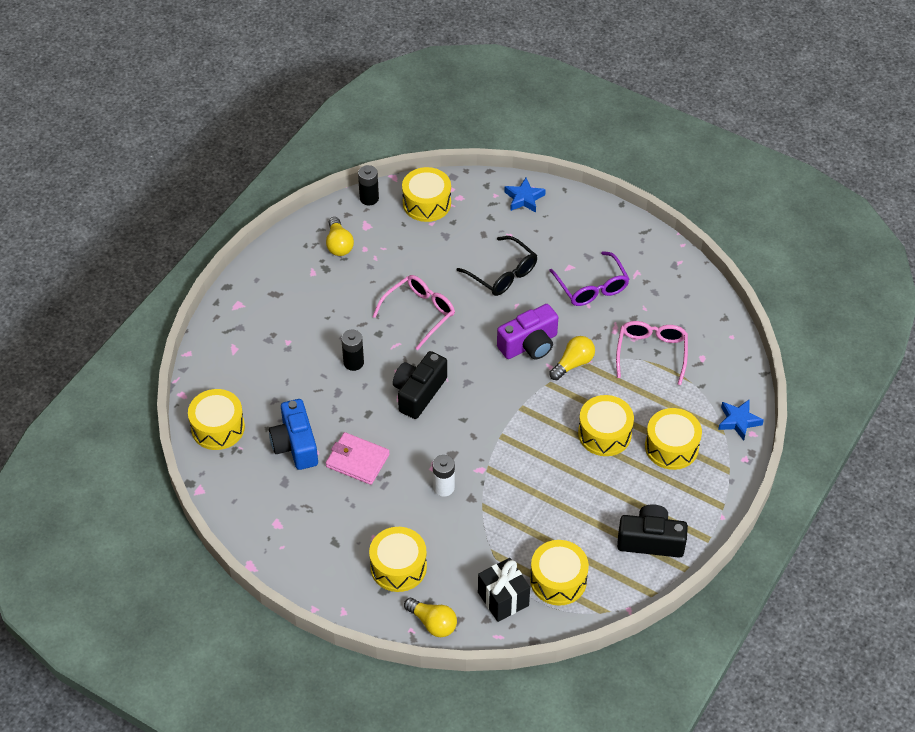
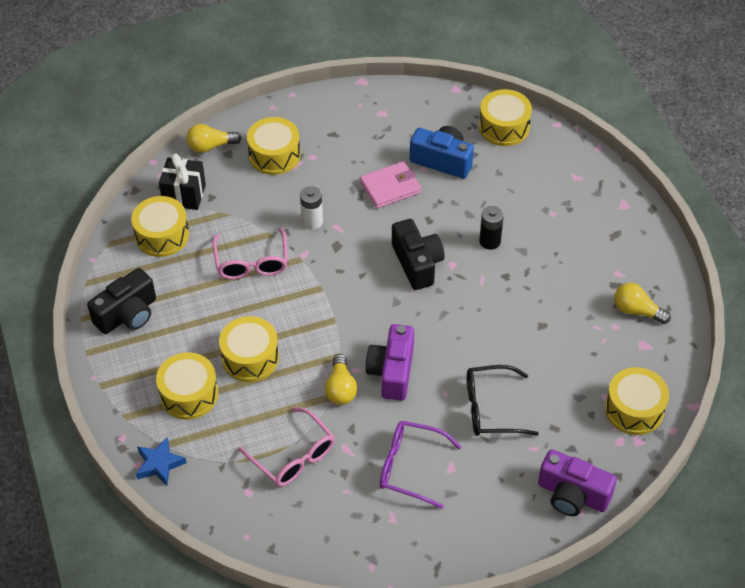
camera: 130 degrees right, 0 degrees up
black battery [358,165,379,205] -> none
pink glasses [372,275,455,350] -> pink glasses moved to [212,227,288,279]
blue star [504,178,546,213] -> purple camera [538,449,617,516]

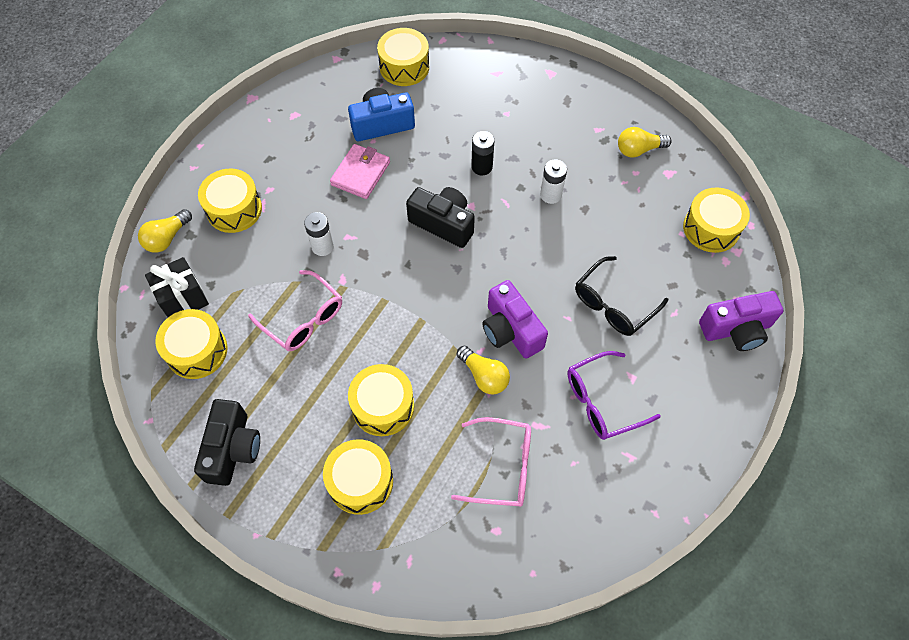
camera: 40 degrees left, 10 degrees up
blue star [136,437,186,486] -> none
none -> white battery [540,159,567,204]

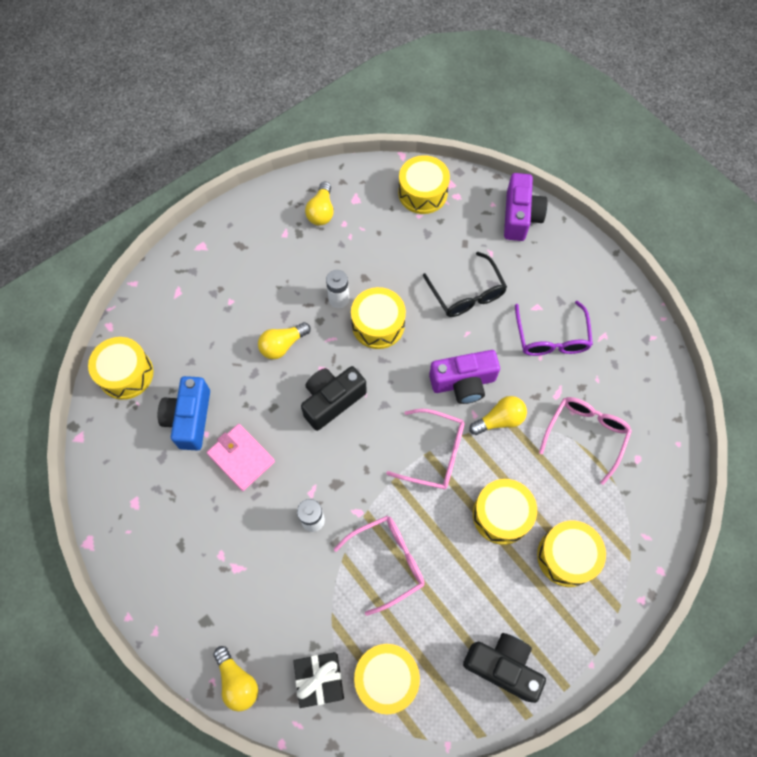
camera: 70 degrees left, 5 degrees up
yellow drum [198,169,262,233] -> yellow drum moved to [351,287,406,349]
black battery [471,131,495,175] -> yellow light bulb [258,322,311,359]
none -> pink glasses [386,409,465,490]

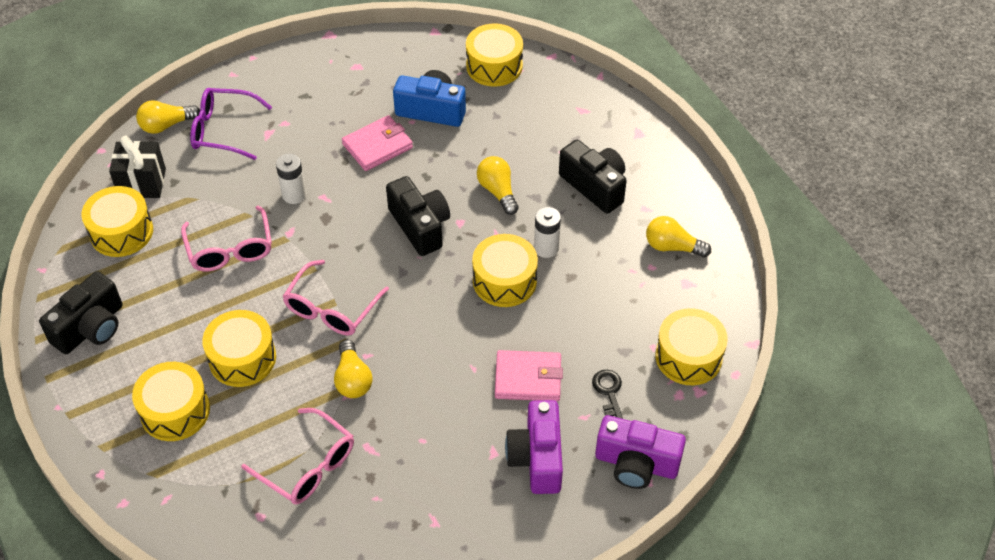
camera: 100 degrees right, 15 degrees down
black glasses [423,252,507,317] -> pink wallet [495,350,563,401]
purple camera [429,350,500,404] -> purple camera moved to [505,400,563,494]
purple glasses [515,301,593,356] -> purple glasses moved to [190,88,272,160]
none -> black camera [559,140,627,214]
none -> black key [592,370,623,419]

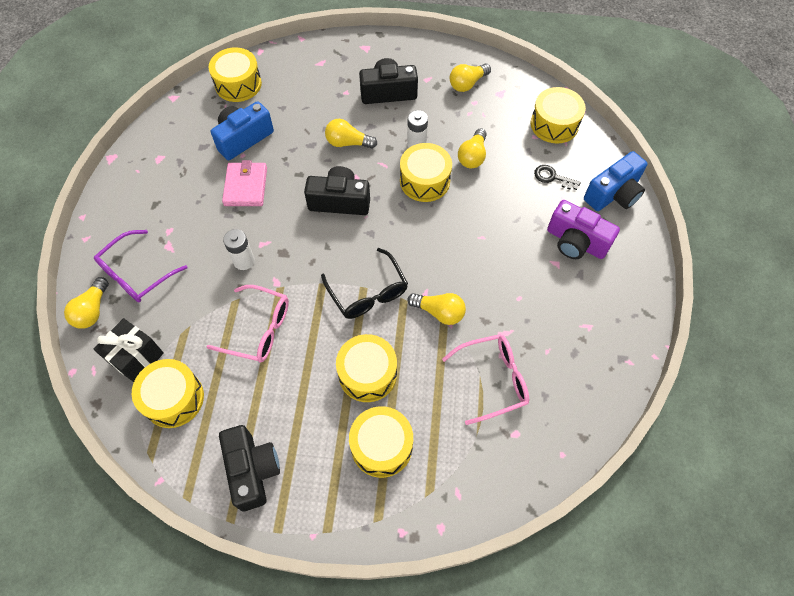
camera: 55 degrees left, 10 degrees up
pink glasses [282,260,389,336] -> black glasses [321,248,408,319]
pink wallet [495,350,563,401] -> none
purple camera [595,415,686,489] -> blue camera [584,151,647,211]
none -> yellow light bulb [458,128,487,168]

